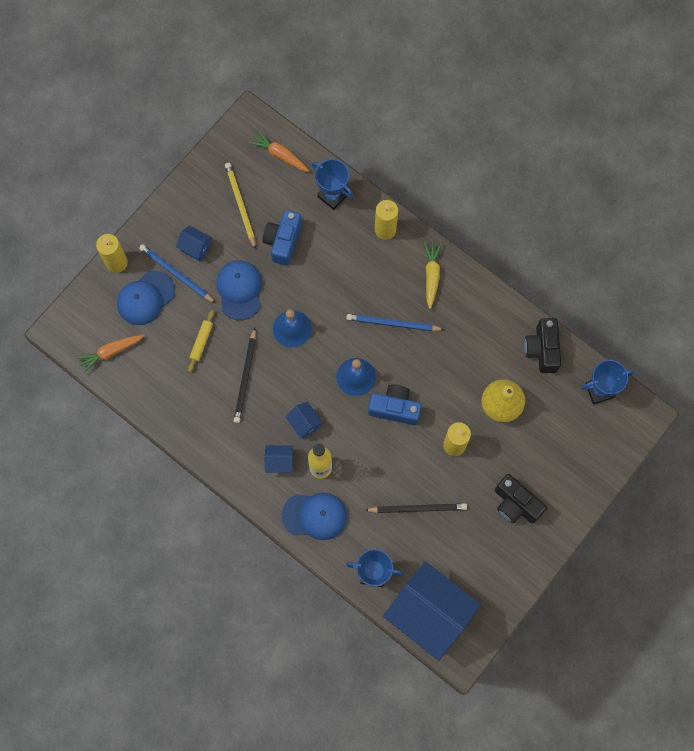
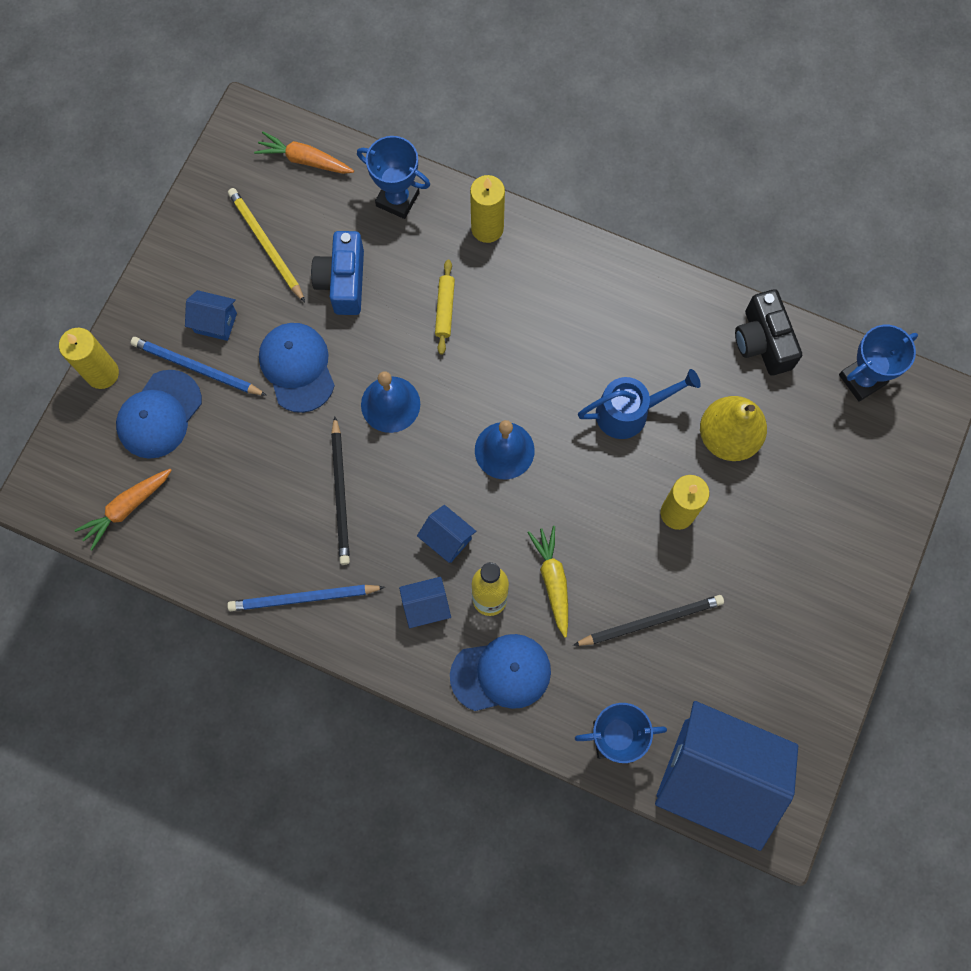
camera: 15 degrees left, 0 degrees up
yellow rolling pin [188,310,214,372] -> yellow rolling pin moved to [435,260,455,355]
blue pencil [346,314,445,331] -> blue pencil moved to [227,585,385,611]
blue camera [368,384,422,425] -> none
yellow carrot [424,242,442,309] -> yellow carrot moved to [527,526,568,638]
black camera [495,474,547,524] -> none
none -> blue watering can [578,369,701,439]

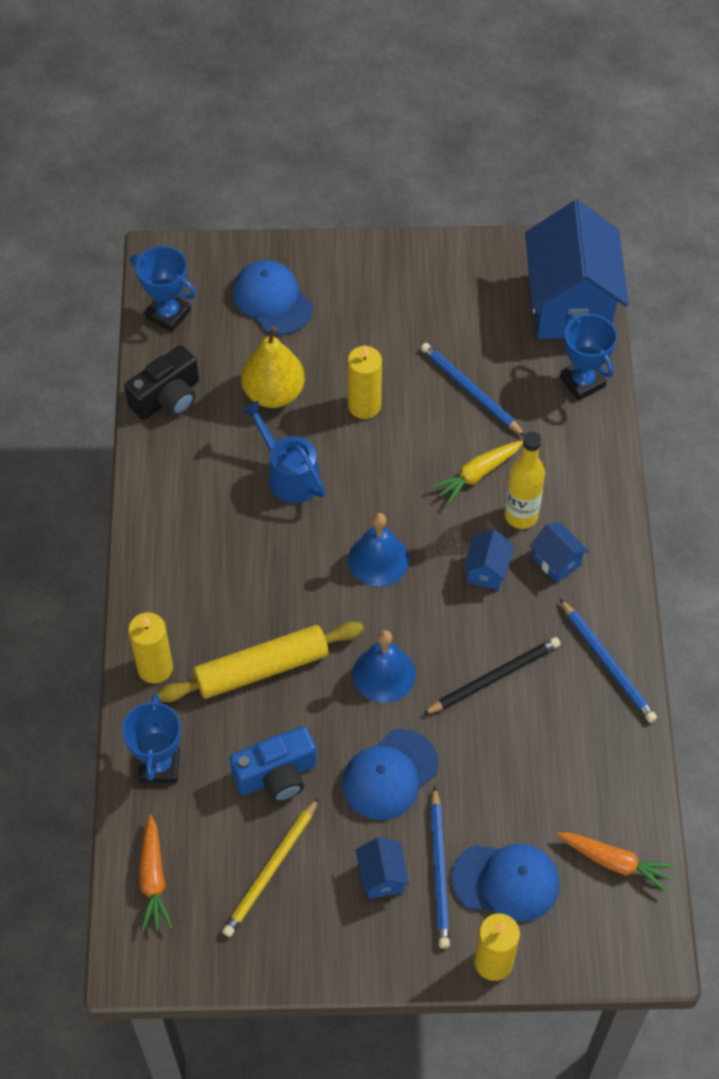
camera: 115 degrees left, 15 degrees down
yellow rolling pin [435,260,455,355] -> yellow rolling pin [157,621,364,702], size x1.98
blue cap [450,634,551,711] -> blue cap moved to [233,260,313,335]
black pencil [573,595,724,646] -> blue pencil [421,343,525,436]

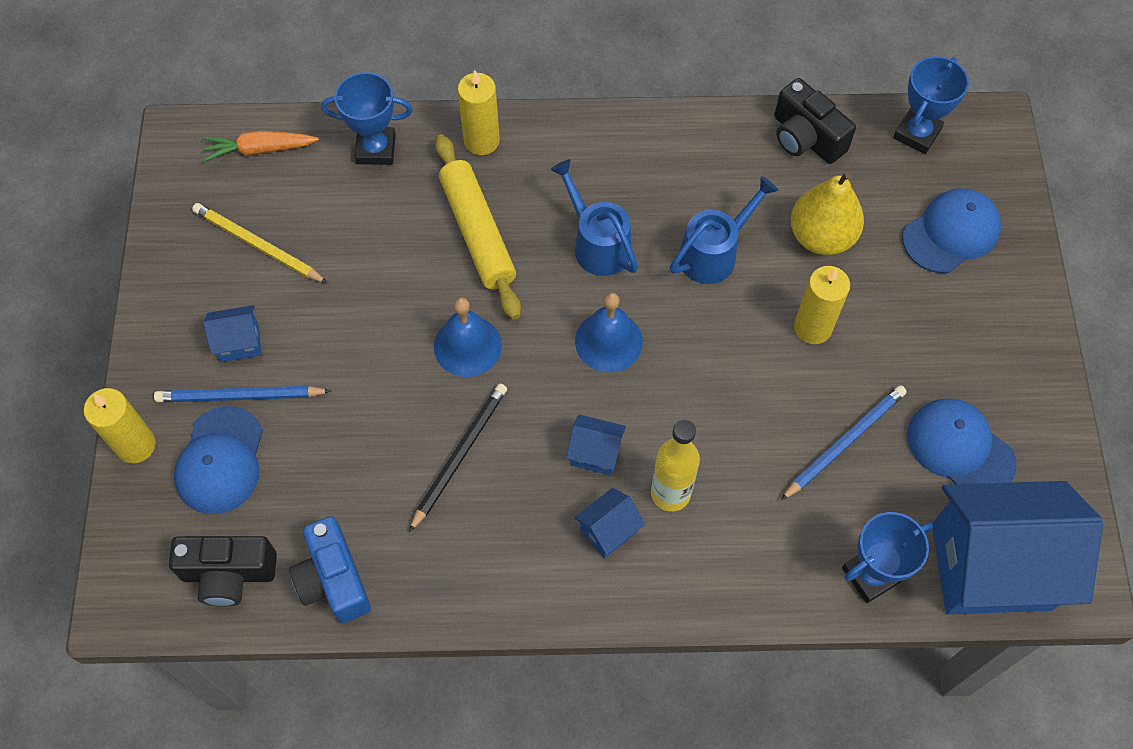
camera: 90 degrees right, 5 degrees up
blue camera [229,726,317,802] -> blue camera moved to [289,516,371,623]
blue cap [342,729,439,820] -> blue cap moved to [907,398,1017,484]
black pencil [423,637,561,715] -> black pencil turned 120 degrees counterclockwise [409,383,507,532]
yellow carrot [430,440,523,505] -> none
orange carrot [557,832,676,892] -> black camera [169,536,277,607]
blue pencil [560,599,657,723] -> none
none -> blue watering can [550,159,638,276]

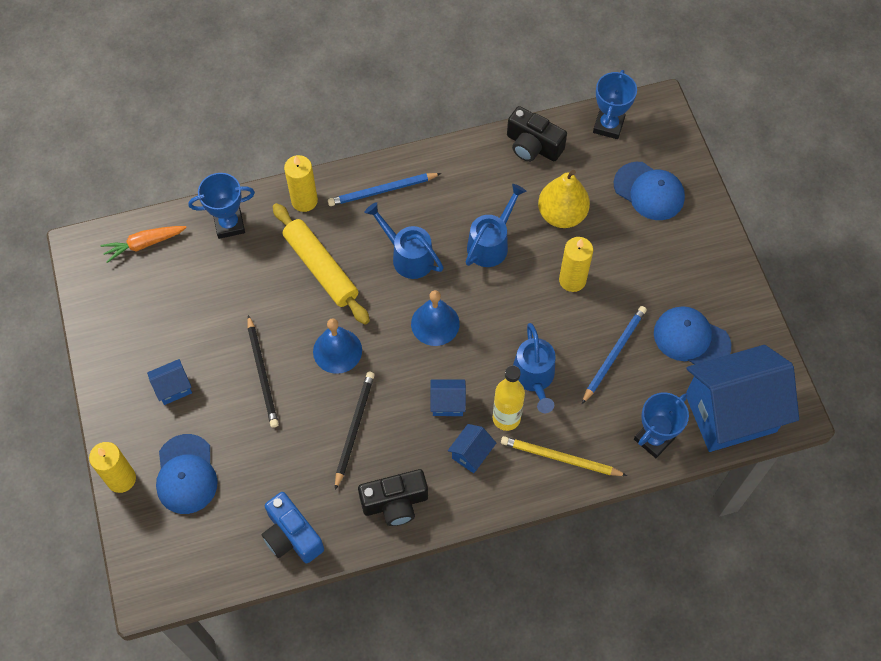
camera: 15 degrees left, 0 degrees up
blue pencil [154,386,331,402] -> blue pencil moved to [328,173,441,206]
black camera [169,536,277,607] -> black camera moved to [358,469,428,526]
yellow pencil [192,203,328,283] -> yellow pencil moved to [501,436,627,476]
blue cap [902,188,1001,273] -> blue cap turned 90 degrees clockwise [614,162,685,220]
none -> black pencil [248,315,279,428]
none -> blue watering can [513,323,555,413]

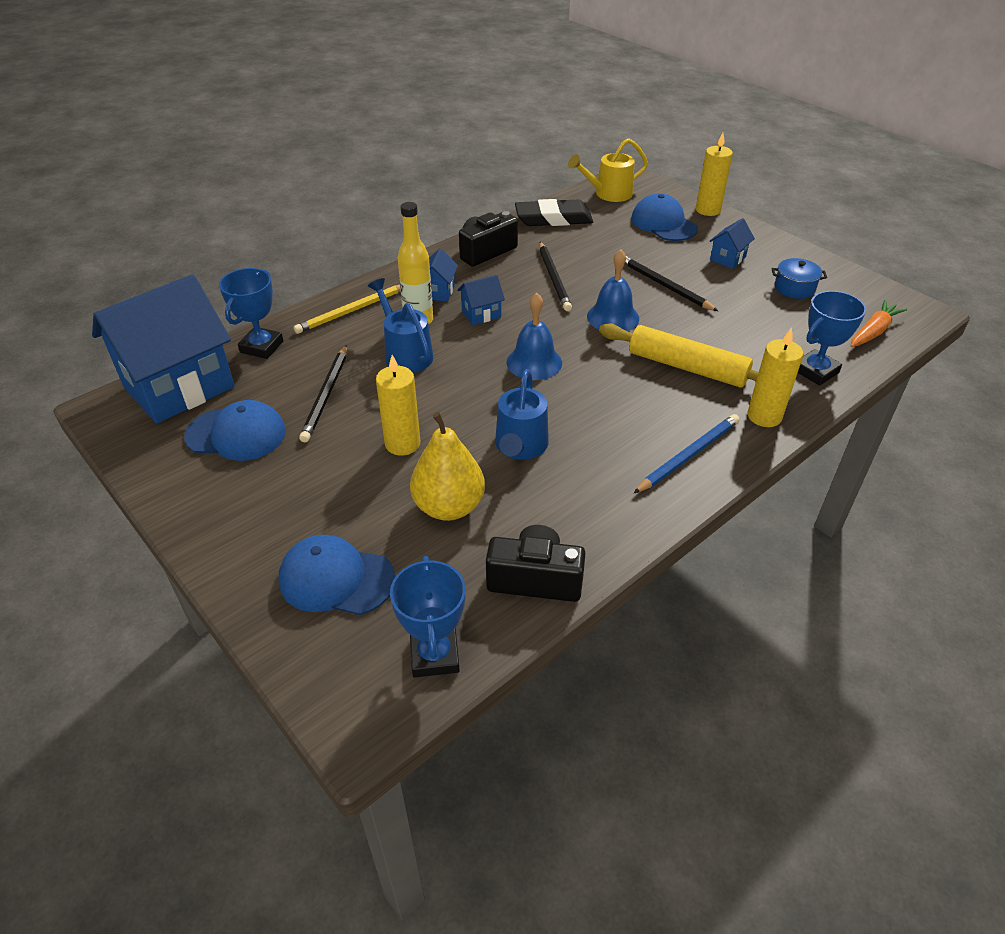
camera: 155 degrees right, 20 degrees down
blue camera [262,492,324,563] -> black eraser [515,199,593,226]
blue watering can [364,202,444,279] -> none
yellow pencil [501,436,627,476] -> yellow pencil turned 150 degrees clockwise [294,285,401,334]
blue pencil [582,306,647,404] -> black pencil [299,345,347,442]
none -> yellow watering can [568,138,648,202]
none -> blue pot [772,258,827,299]

